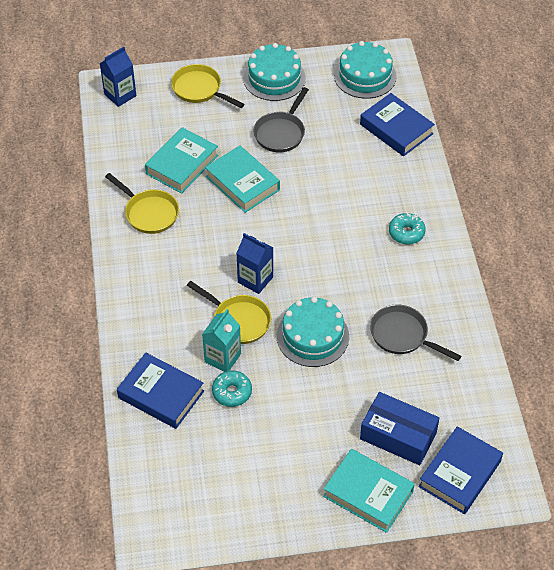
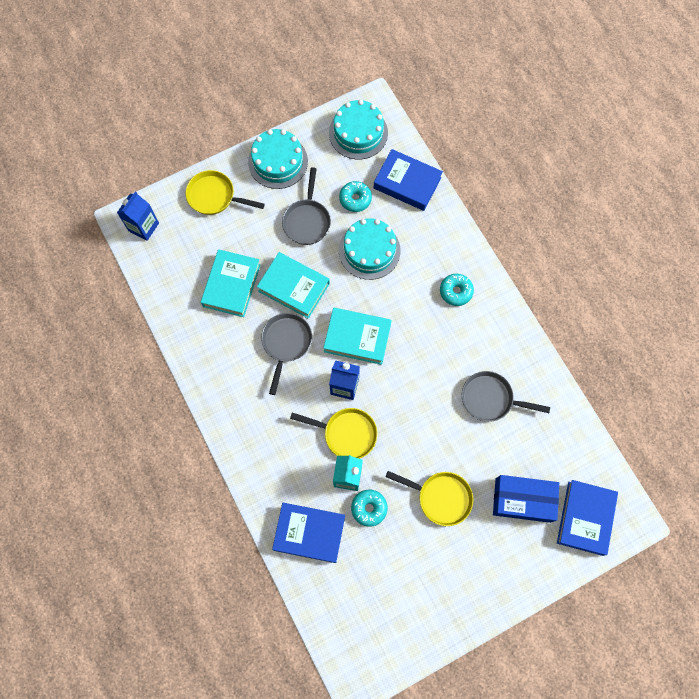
camera: 20 degrees left, 20 degrees up
yellow pan [105,173,179,234] -> yellow pan moved to [386,471,473,526]
turquoise cake [277,297,349,367] -> turquoise cake moved to [339,218,401,280]
turquoise book [323,449,415,533] -> turquoise book moved to [324,308,392,365]
none -> grey pan [261,313,312,395]
none -> turquoise donut [339,181,372,212]

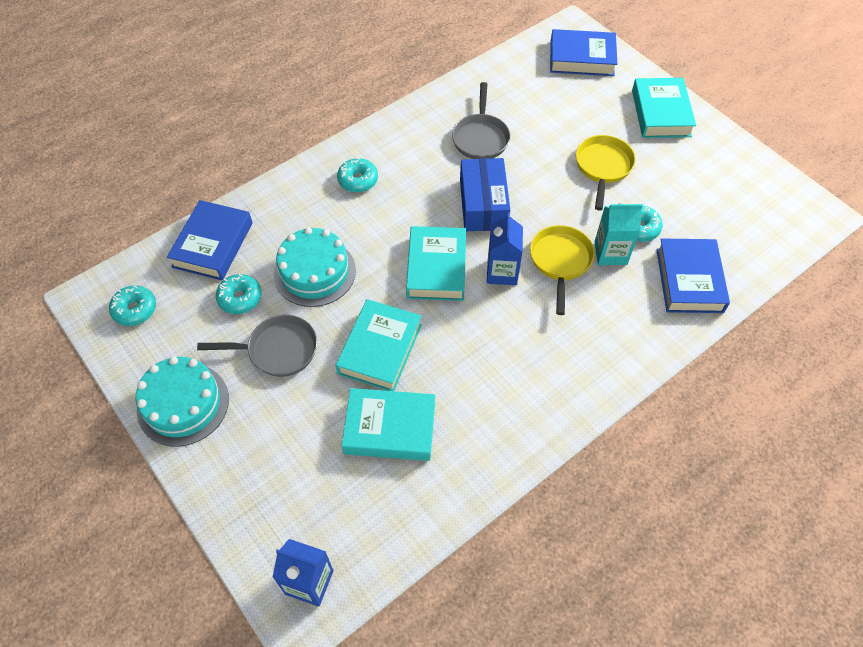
camera: 100 degrees left, 15 degrees down
yellow pan [185,170,265,215] -> none
grey pan [261,313,312,395] -> none
turquoise cake [329,100,388,159] -> turquoise donut [109,285,156,326]
blue box [493,475,559,523] -> blue box moved to [460,158,510,231]
none -> turquoise book [632,78,696,138]

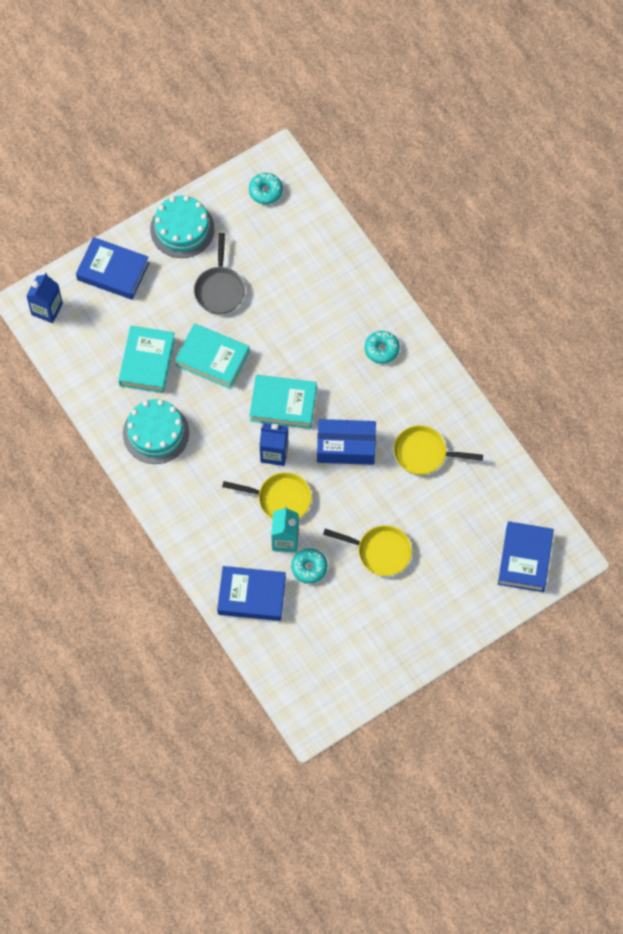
camera: 95 degrees right, 10 degrees up
blue book [167,200,253,280] -> blue book moved to [76,237,149,300]
turquoise donut [216,274,262,314] -> none
turquoise cake [274,227,356,307] -> turquoise cake moved to [123,399,189,464]
grey pan [452,82,510,159] -> yellow pan [394,425,483,475]
turquoise book [632,78,696,138] -> none

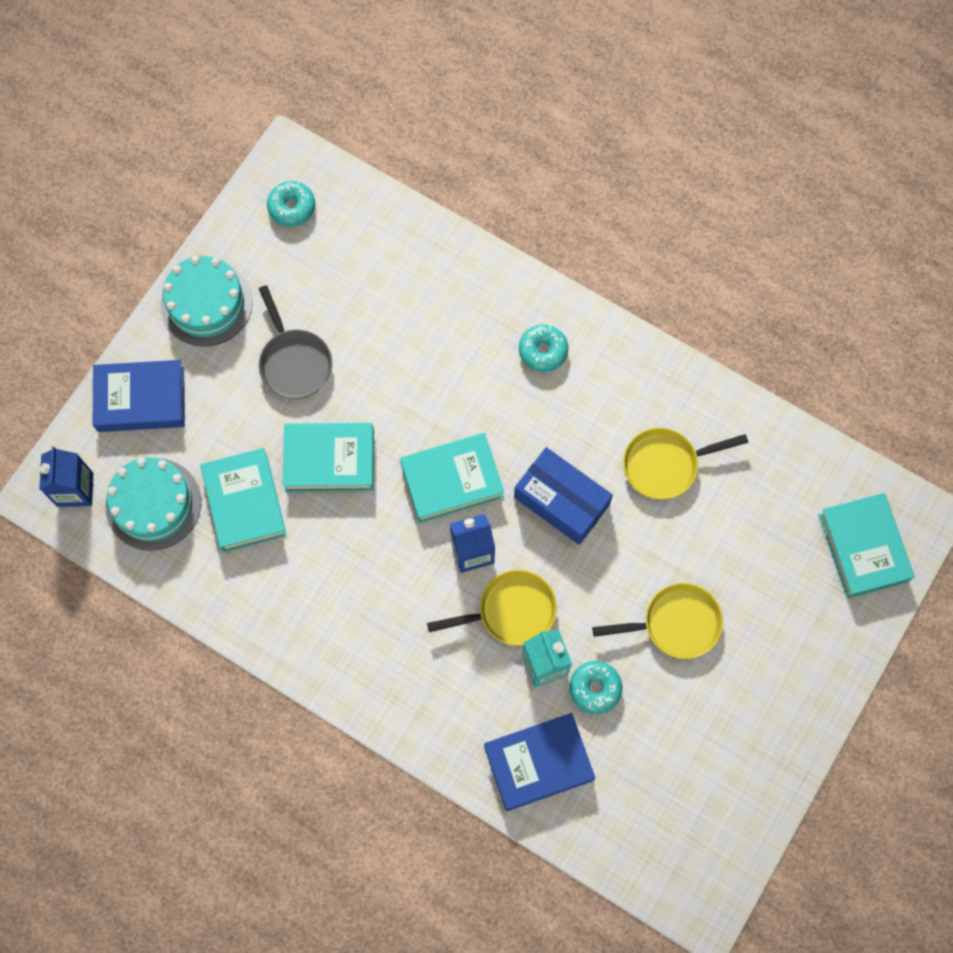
camera: 25 degrees left, 5 degrees up
turquoise cake [123,399,189,464] -> turquoise cake moved to [106,457,201,551]
blue box [317,419,376,465] -> blue box turned 60 degrees clockwise [514,447,613,545]
blue book [498,521,554,592] -> turquoise book [818,493,915,599]

